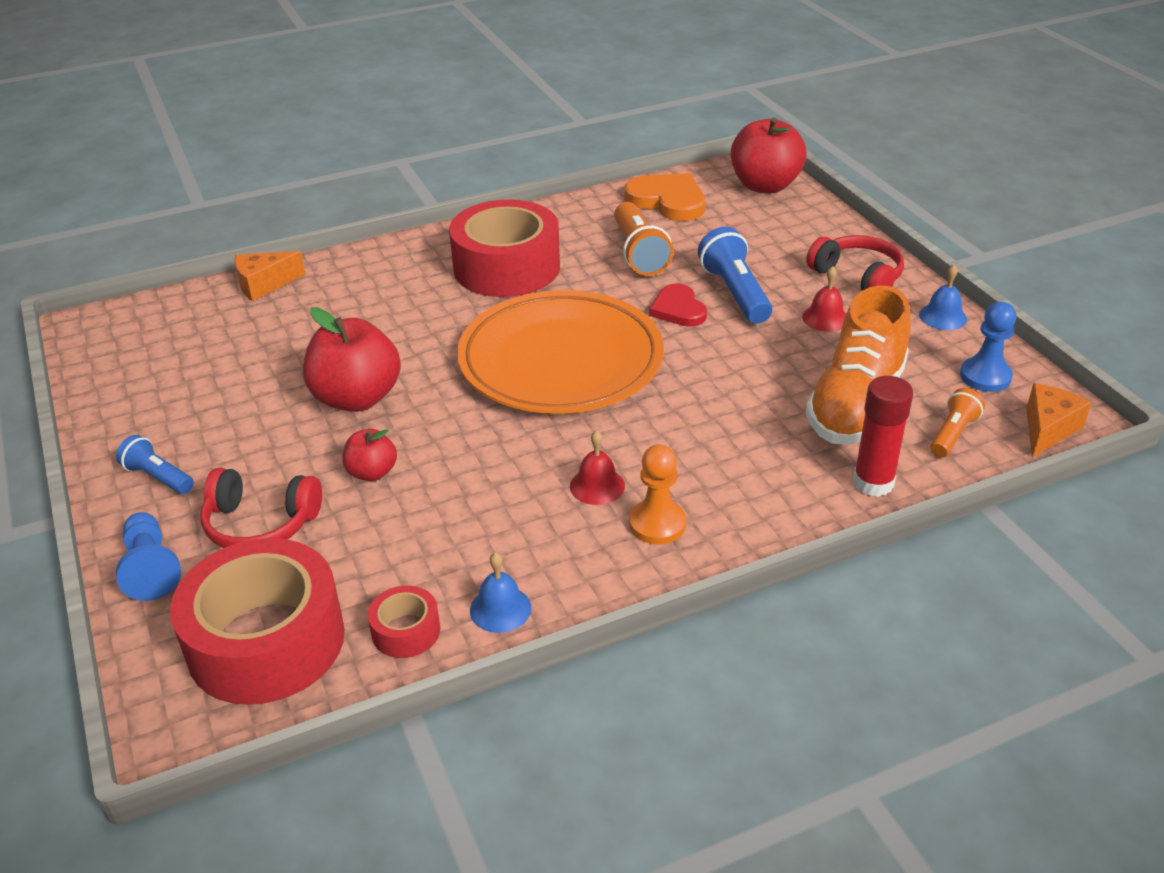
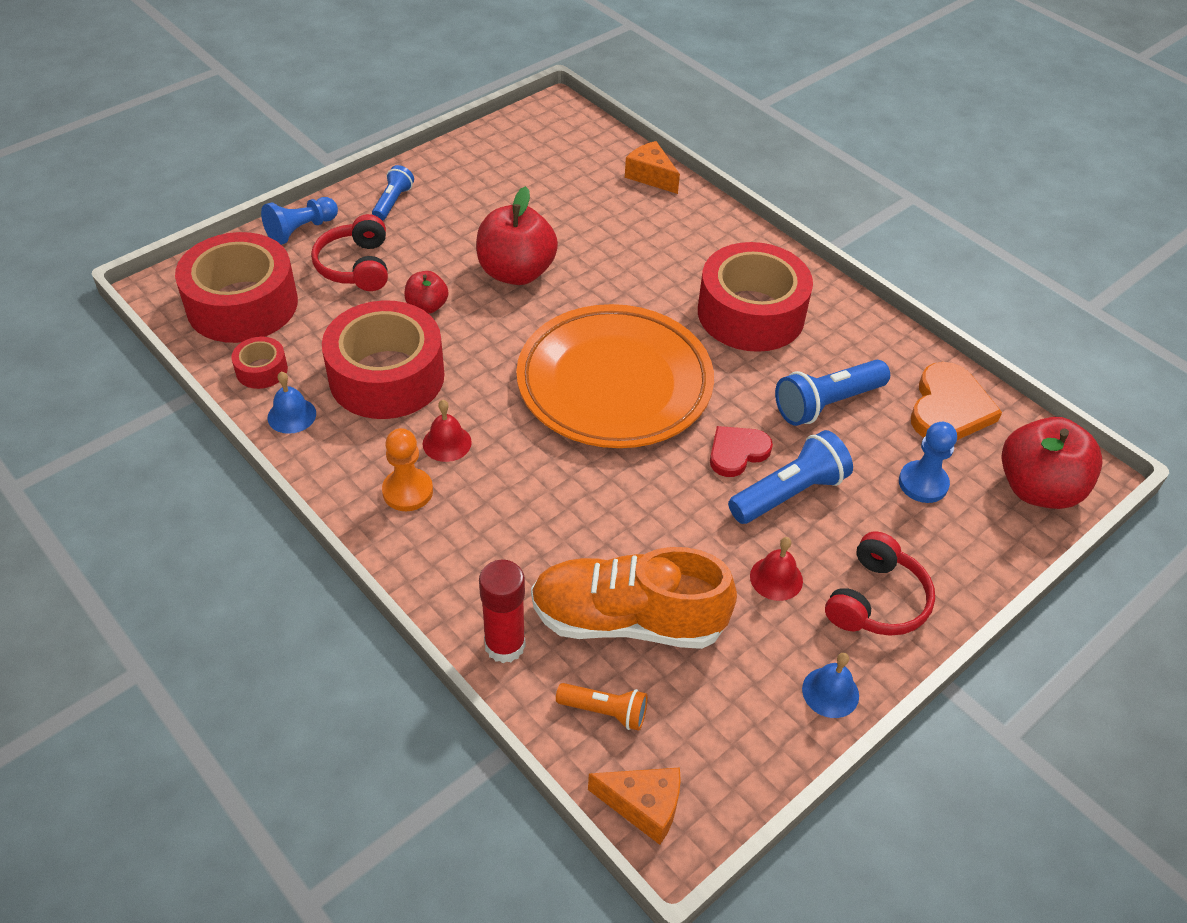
camera: 70 degrees right, 10 degrees up
orange flashlight [614,202,674,276] -> blue flashlight [775,360,890,426]
blue pawn [960,302,1016,392] -> blue pawn moved to [899,422,957,503]
none -> red tape [322,300,444,419]

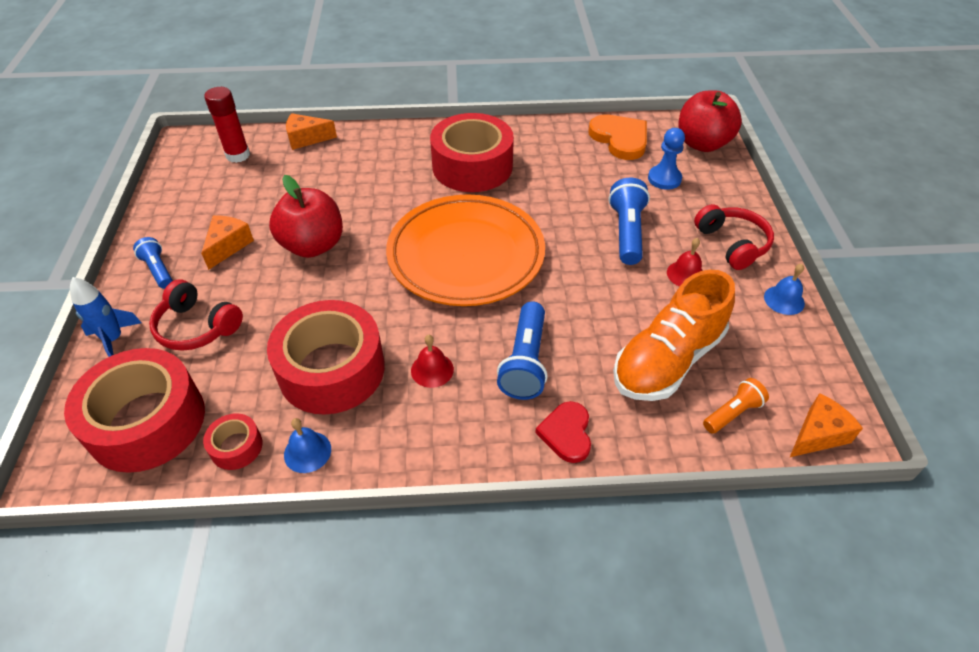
camera: 50 degrees left, 0 degrees up
blue pawn [261,197,338,245] -> blue rocket [70,277,142,357]
orange pawn [382,428,433,511] -> none
red apple [404,271,448,314] -> none
red glue stick [479,560,526,663] -> red glue stick moved to [204,87,250,163]
red heart [710,426,773,477] -> red heart moved to [535,401,591,463]
blue flashlight [775,360,890,426] -> blue flashlight moved to [497,301,548,400]
none -> orange cheese [201,215,254,270]

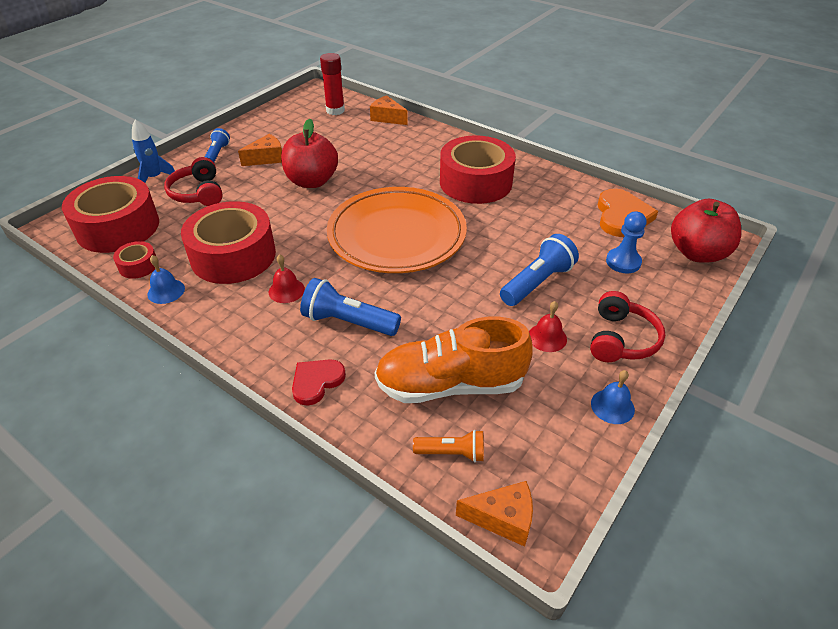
camera: 40 degrees right, 5 degrees down
blue flashlight [497,301,548,400] -> blue flashlight turned 60 degrees clockwise [300,278,401,336]

